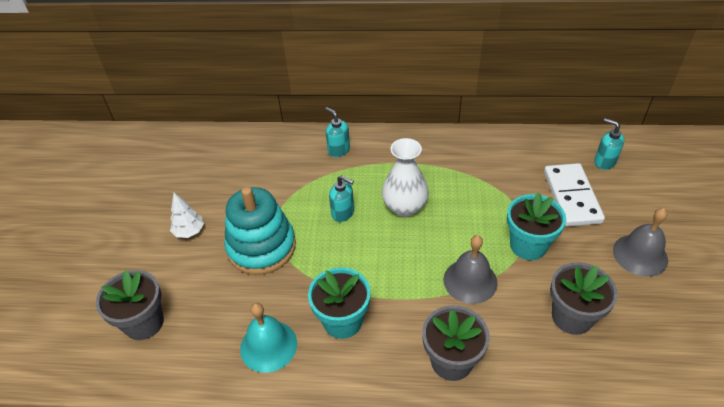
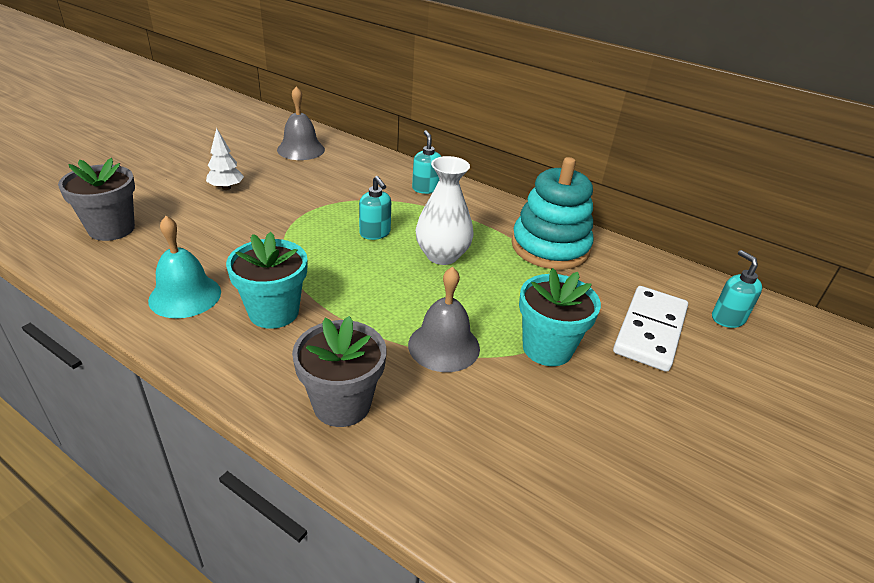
camera: 25 degrees right, 10 degrees down
turquoise stacking toy [224,187,296,275] -> turquoise stacking toy moved to [511,157,593,270]
grey flower pot [550,262,618,335] -> none
grey bell [613,208,668,277] -> grey bell moved to [277,86,325,160]

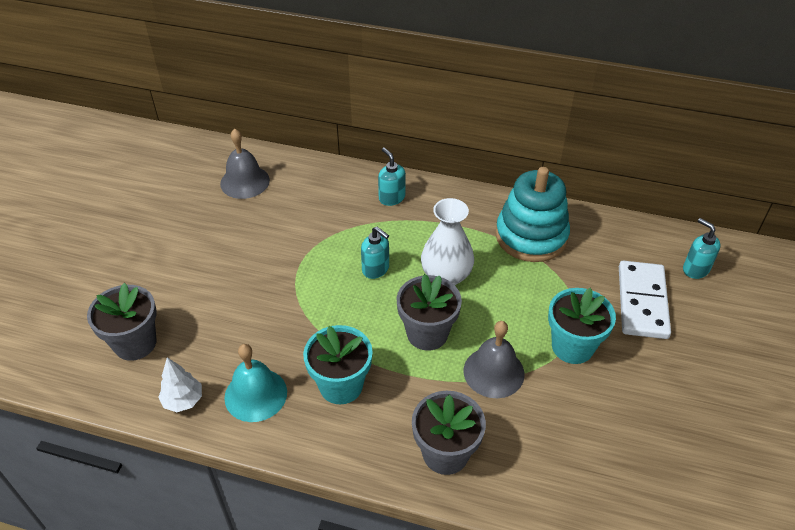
camera: 15 degrees left, 10 degrees up
white tree [206,128,244,190] -> white tree moved to [158,357,202,412]
none -> grey flower pot [397,274,462,351]

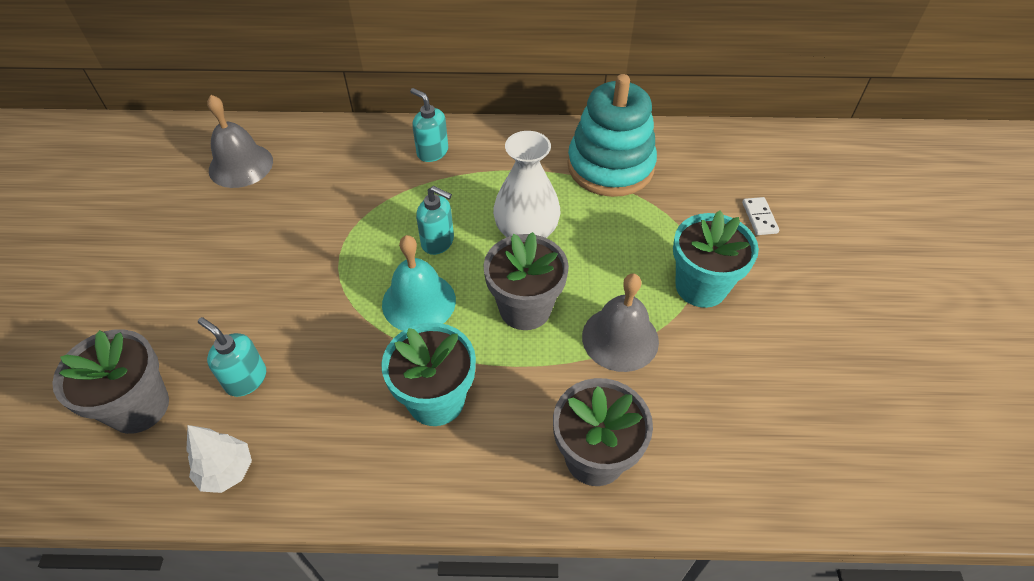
camera: 15 degrees left, 5 degrees up
turquoise bell [224,344,287,422] -> turquoise bell moved to [382,235,456,331]
white domino [619,261,671,339] -> white domino [742,197,779,235], size x0.43
turquoise soap dispenser [683,218,721,279] -> turquoise soap dispenser moved to [198,317,266,397]

